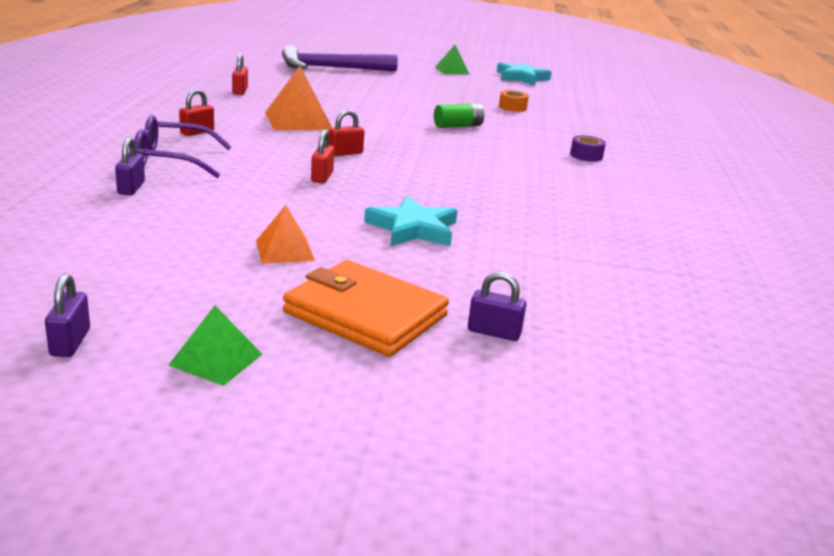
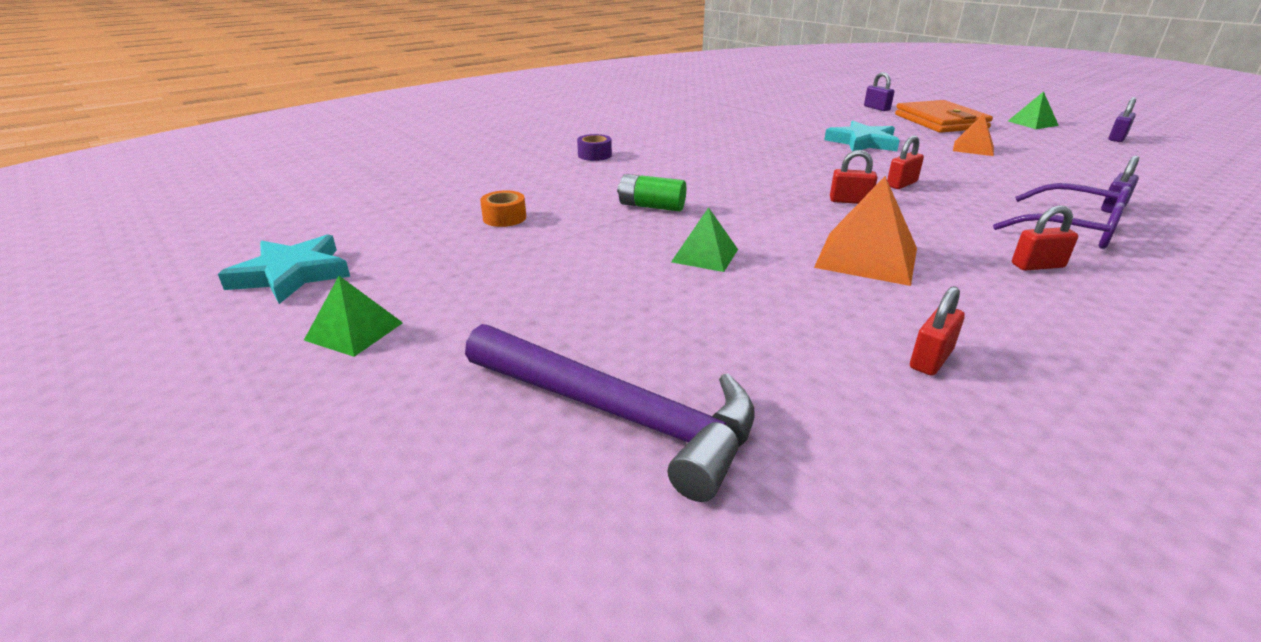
camera: 135 degrees left, 5 degrees up
none -> green pyramid [671,207,738,272]

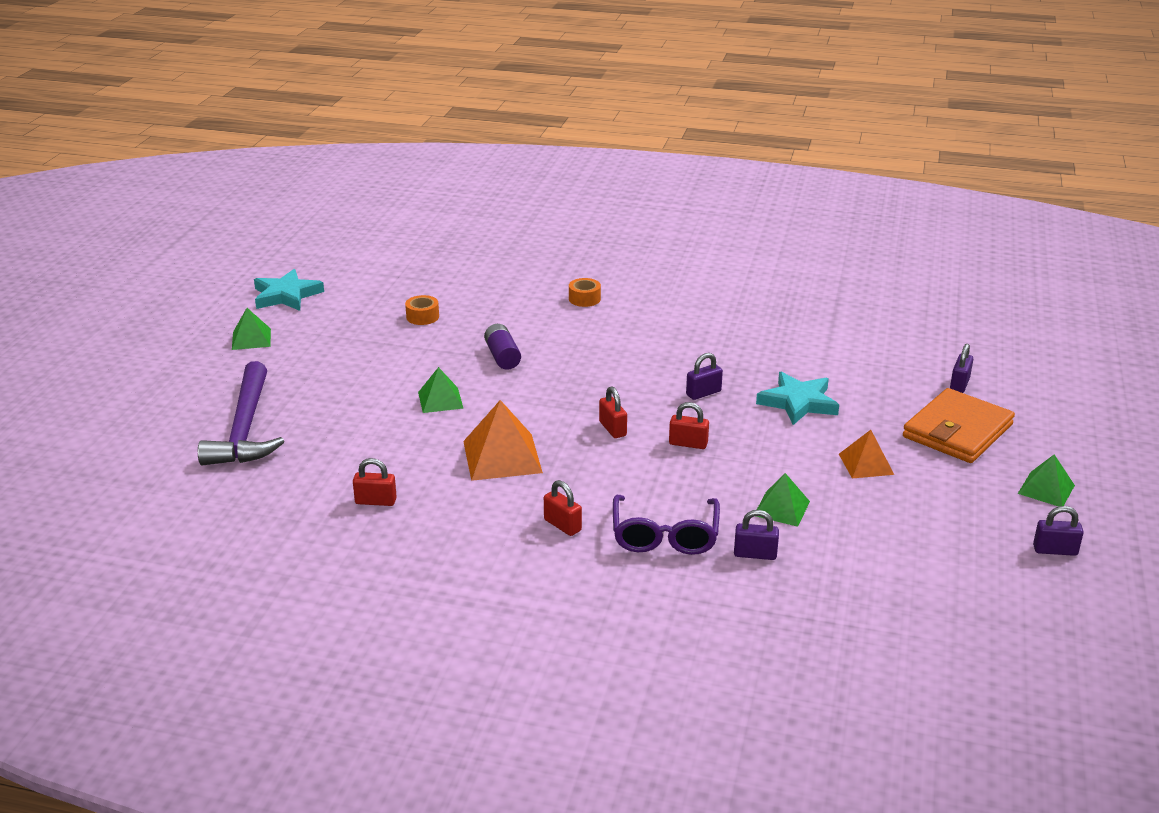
camera: 55 degrees right, 0 degrees up
purple tape [577,134,612,161] -> orange tape [569,278,601,307]
green battery [617,174,686,212] -> purple battery [484,324,521,370]
none -> purple padlock [686,353,723,400]
none -> green pyramid [756,473,810,527]

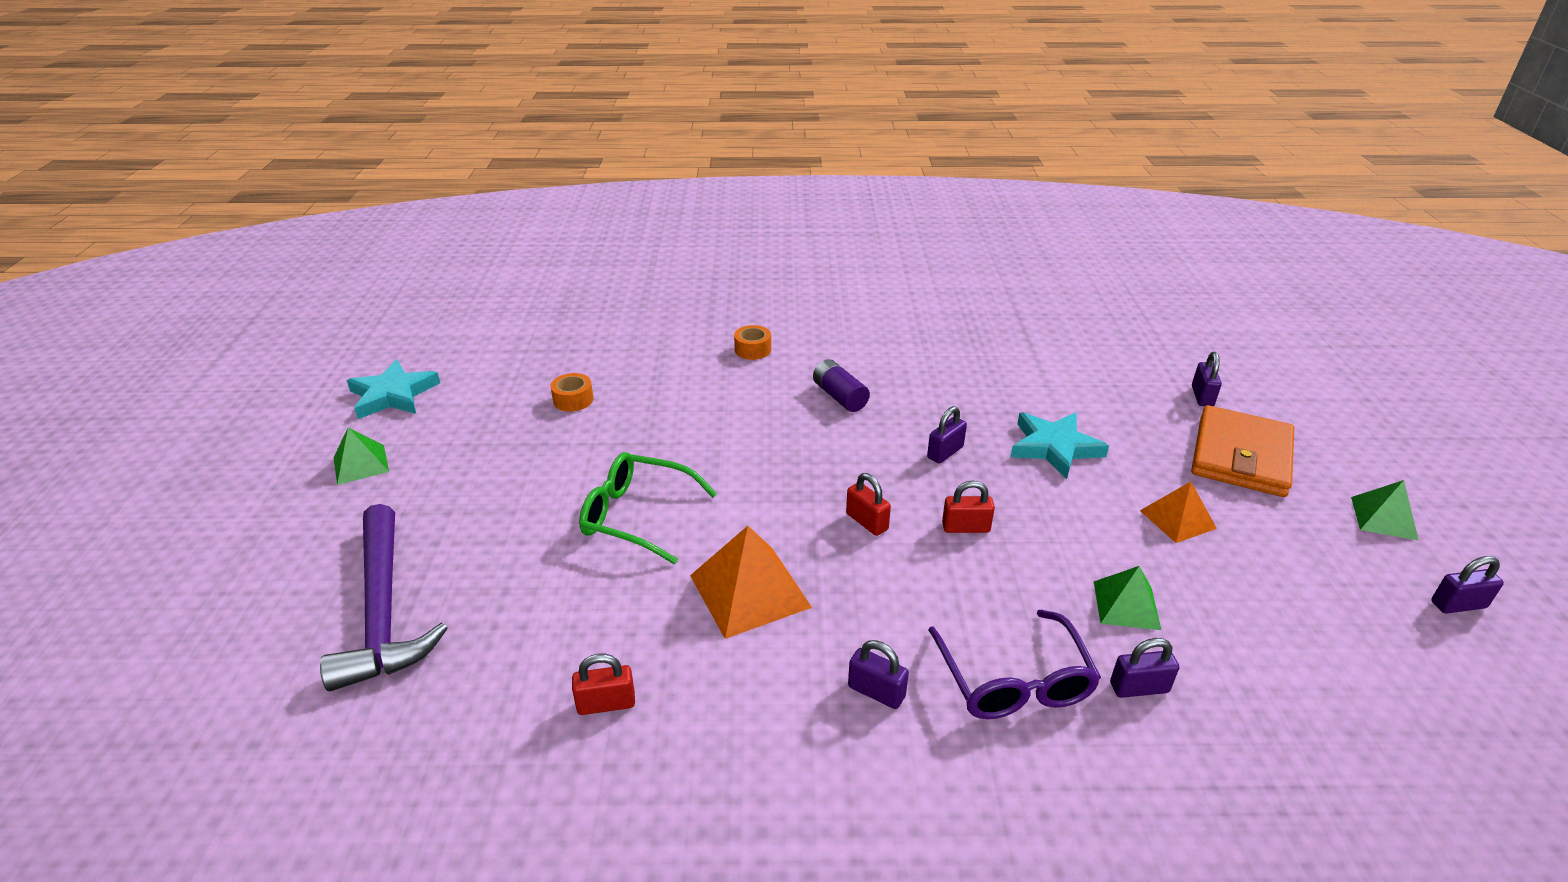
camera: 15 degrees left, 5 degrees up
green pyramid [418,367,464,413] -> green glasses [579,452,717,564]
purple battery [484,324,521,370] -> purple battery moved to [813,359,870,412]
red padlock [544,480,582,536] -> purple padlock [848,640,909,709]

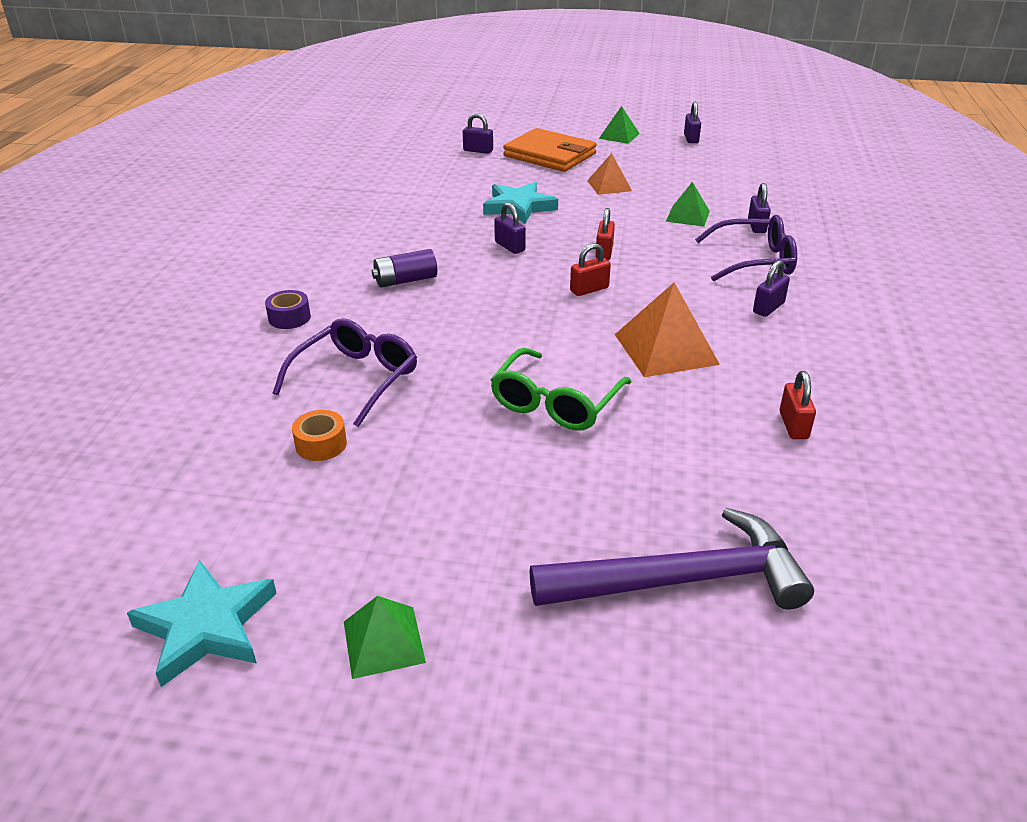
camera: 80 degrees left, 0 degrees up
orange tape [734,325,771,360] -> purple tape [265,290,311,329]
none -> purple glasses [273,318,417,427]

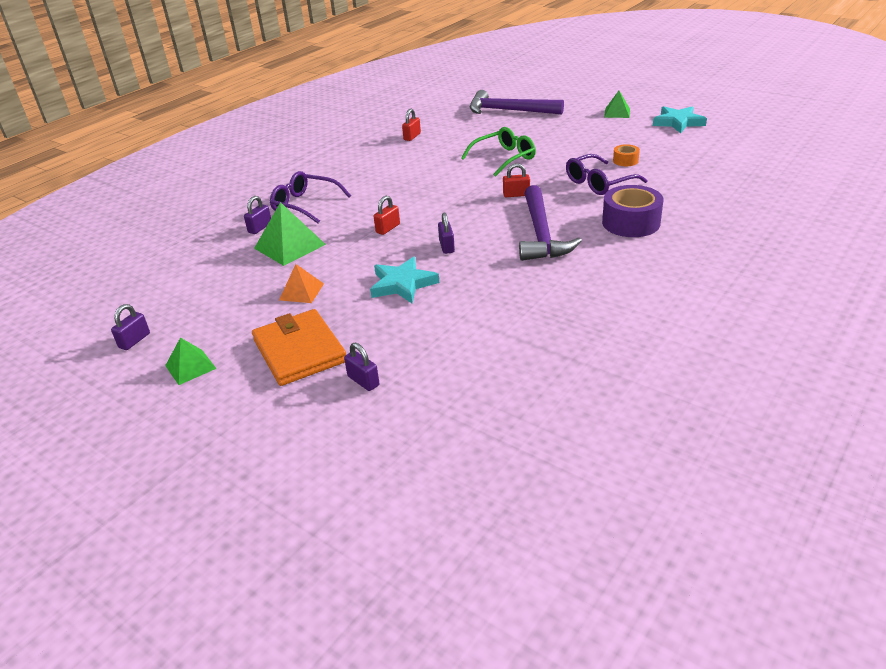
camera: 150 degrees left, 0 degrees up
purple tape [265,290,311,329] -> purple tape [602,185,663,237], size x1.98
purple battery [372,249,437,288] -> purple hammer [519,185,582,261]
red padlock [570,243,611,296] -> red padlock moved to [503,163,530,197]
orange pyramid [615,283,720,377] -> none
green pyramid [666,182,710,227] -> green pyramid [254,202,326,266], size x1.63
purple padlock [753,260,790,317] -> none

